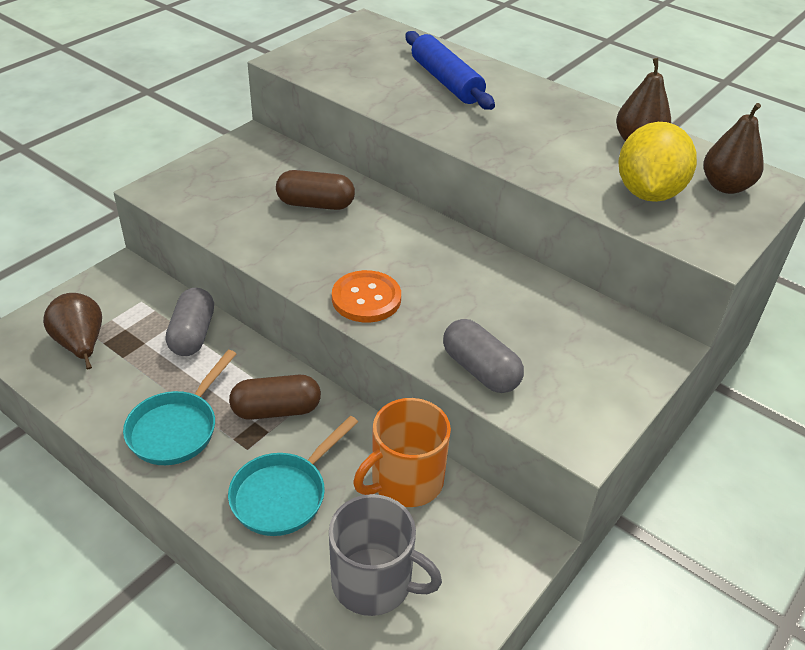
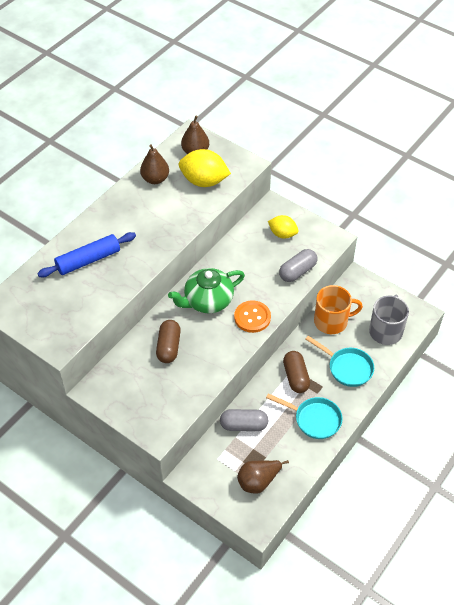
camera: 90 degrees left, 10 degrees up
orange mug [353,398,451,507] -> orange mug turned 60 degrees counterclockwise [314,285,363,334]
none -> green teapot [168,268,245,313]
none -> yellow lemon [268,215,298,239]

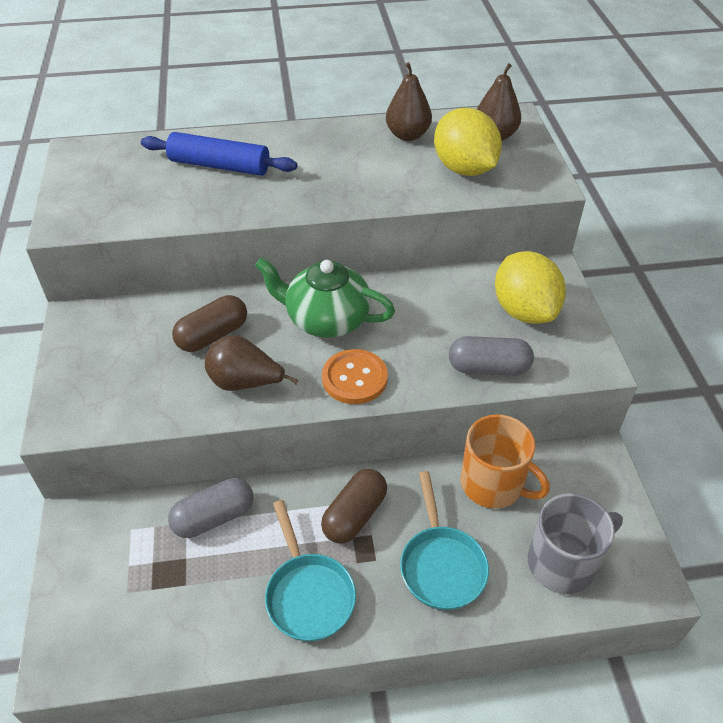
camera: 45 degrees right, 5 degrees down
grey capsule [220,409,268,431] -> grey capsule turned 75 degrees counterclockwise [168,478,254,538]
brown pear [237,460,289,494] -> brown pear moved to [205,335,299,391]
yellow lemon [268,215,298,239] -> yellow lemon [495,251,566,324], size x1.61

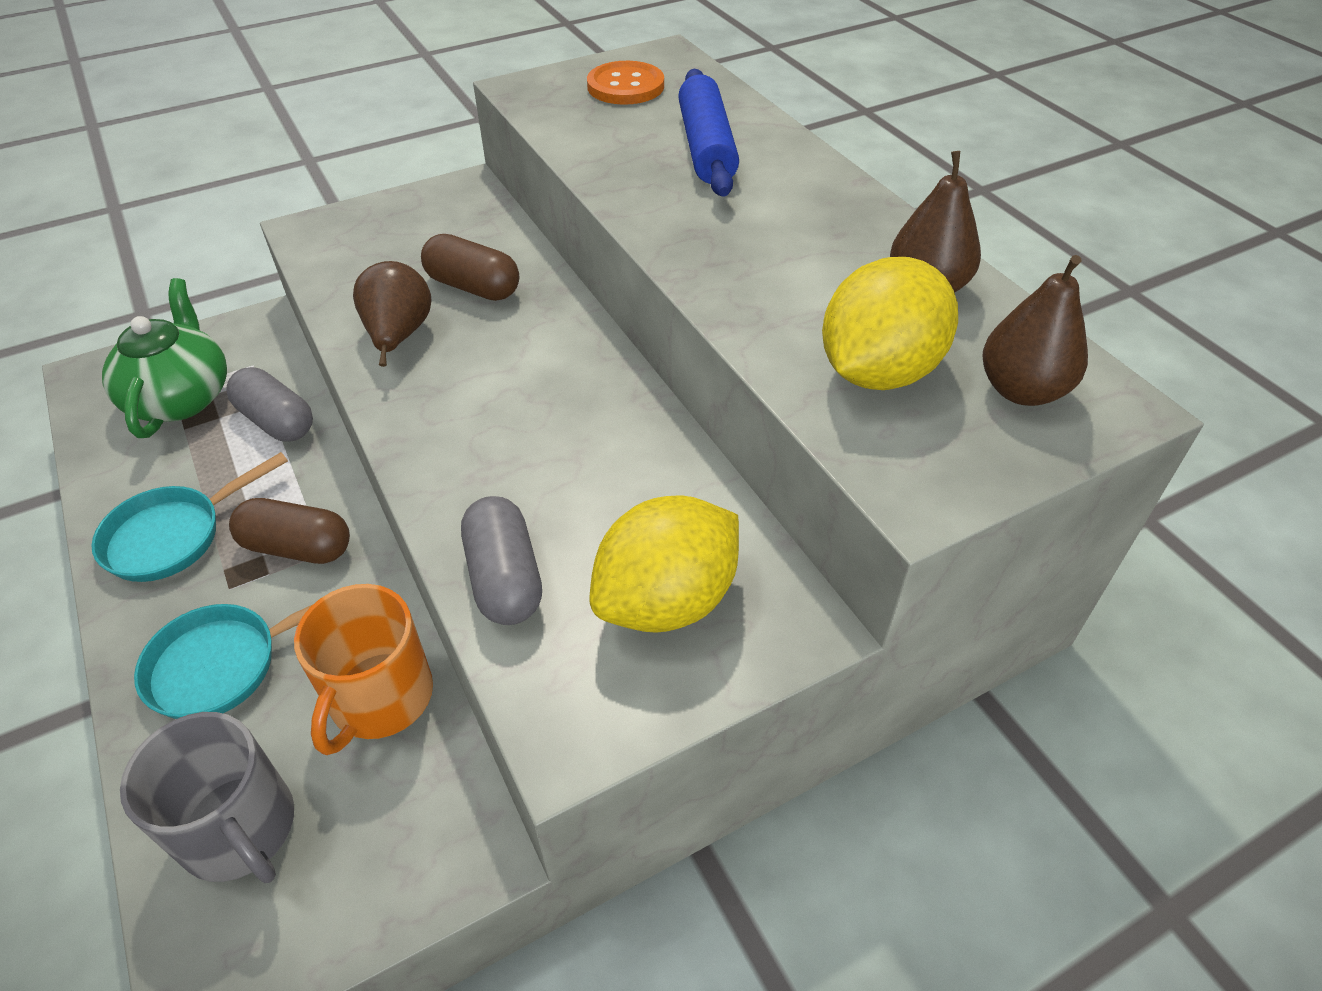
camera: 70 degrees right, 0 degrees up
green teapot [255,258,395,338] -> green teapot moved to [102,278,227,438]
orange button [322,349,388,404] -> orange button moved to [587,61,664,105]

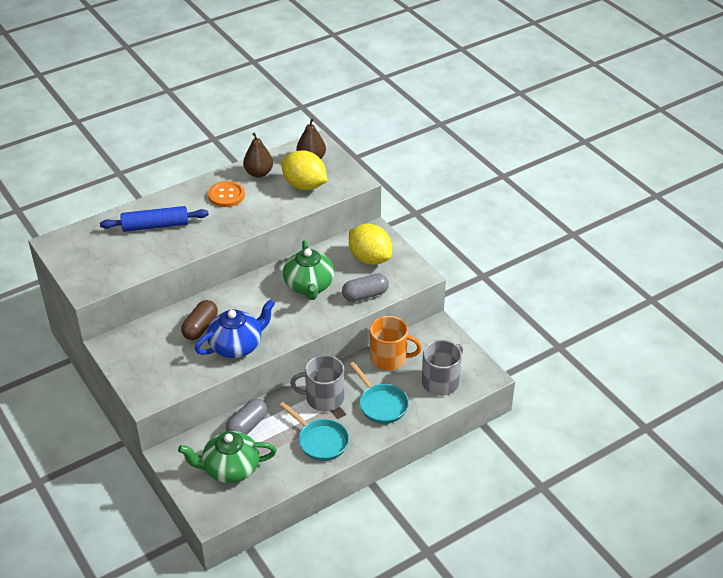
camera: 95 degrees left, 5 degrees down
brown capsule [229,498,350,564] -> grey mug [290,355,344,411]
brown pear [353,261,432,367] -> blue teapot [195,299,275,358]
orange button [587,61,664,105] -> orange button moved to [208,181,245,207]
none -> green teapot [283,240,334,300]

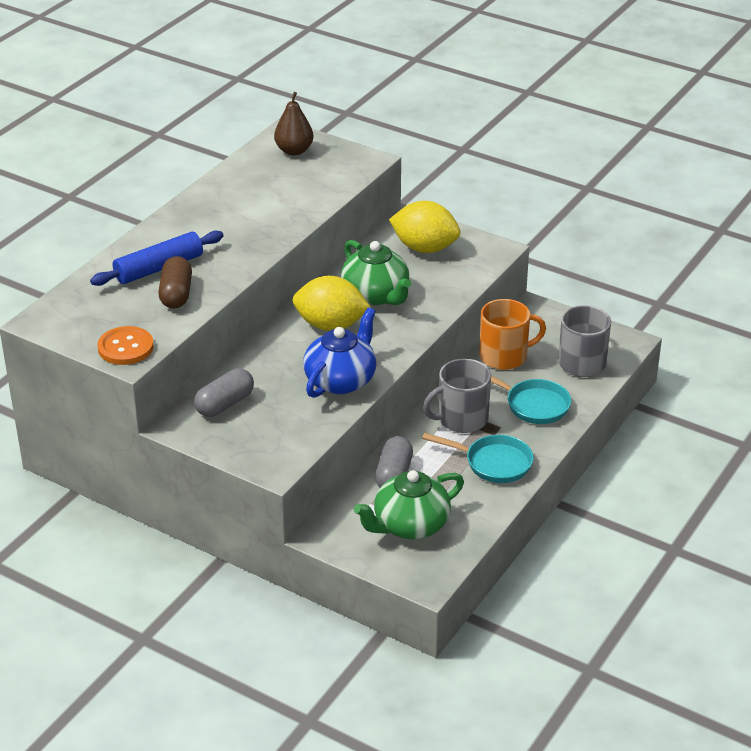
camera: 25 degrees left, 5 degrees down
brown capsule [181,300,218,340] -> brown capsule moved to [158,256,192,309]
orange button [208,181,245,207] -> orange button moved to [98,326,154,365]
brown pear [243,133,273,177] -> none
yellow lemon [281,150,328,190] -> yellow lemon moved to [292,276,371,331]
grey capsule [342,273,389,302] -> grey capsule moved to [194,368,254,417]

